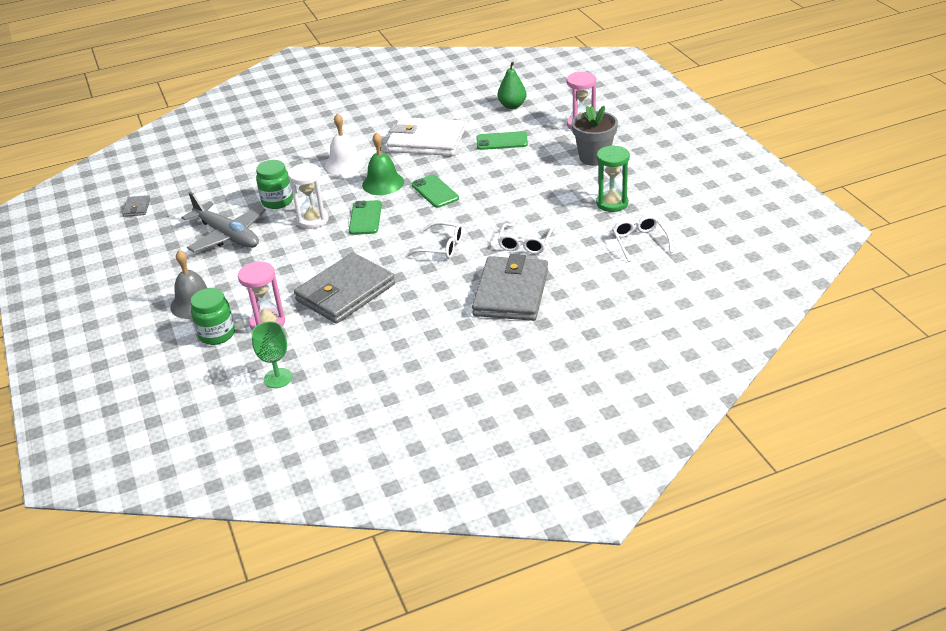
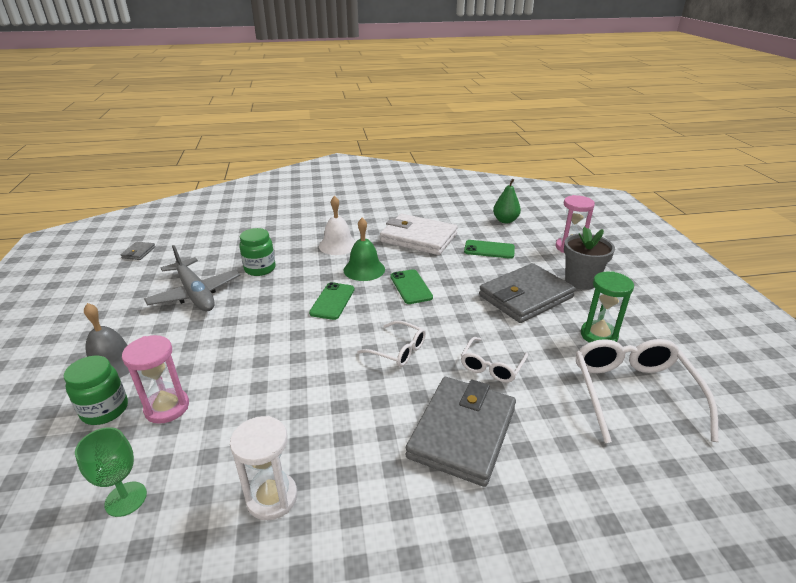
camera: 10 degrees right, 5 degrees down
white hourglass [288,163,329,229] -> white hourglass moved to [230,416,297,520]
grey wallet [294,252,395,324] -> grey wallet moved to [479,263,576,323]
white glasses [613,216,673,262] -> white glasses [576,339,719,443], size x1.81

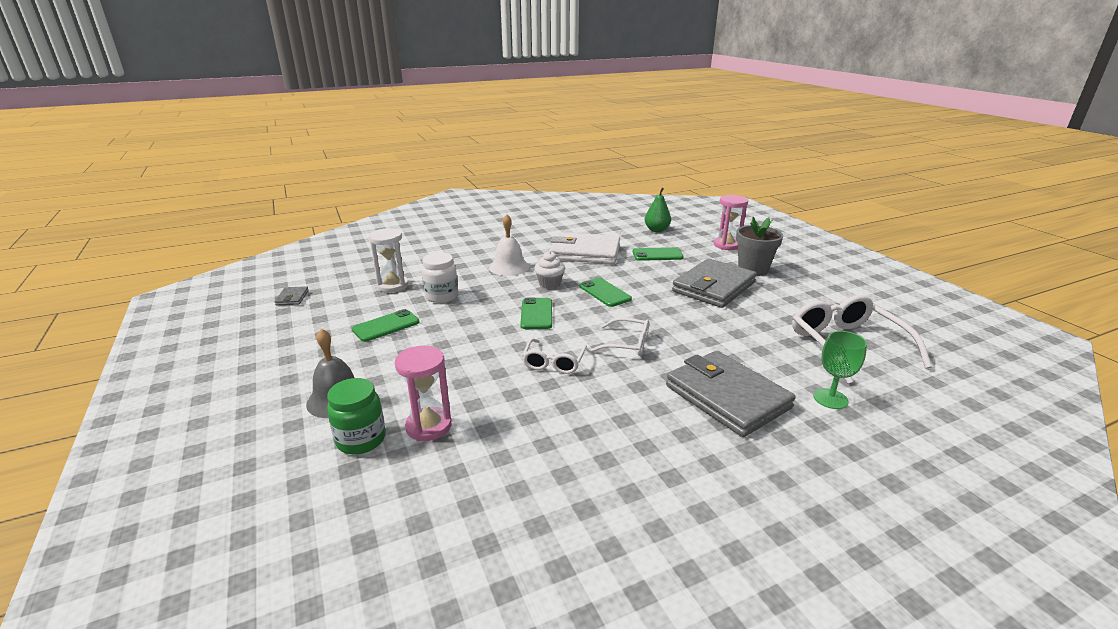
camera: 15 degrees left, 5 degrees down
green goblet [75,427,147,517] -> green goblet moved to [813,331,867,409]
grey plane [144,245,240,311] -> green phone [352,309,419,342]
white hourglass [230,416,297,520] -> white hourglass moved to [369,228,409,293]
green jar [239,228,276,276] -> white jar [422,253,458,303]
green bell [344,218,385,281] -> white cupcake [534,251,565,289]
grey wallet [406,377,516,487] -> grey wallet turned 45 degrees counterclockwise [666,351,796,437]
white glasses [461,337,528,383] -> white glasses moved to [522,338,587,374]
green hourglass [581,271,634,342] -> none

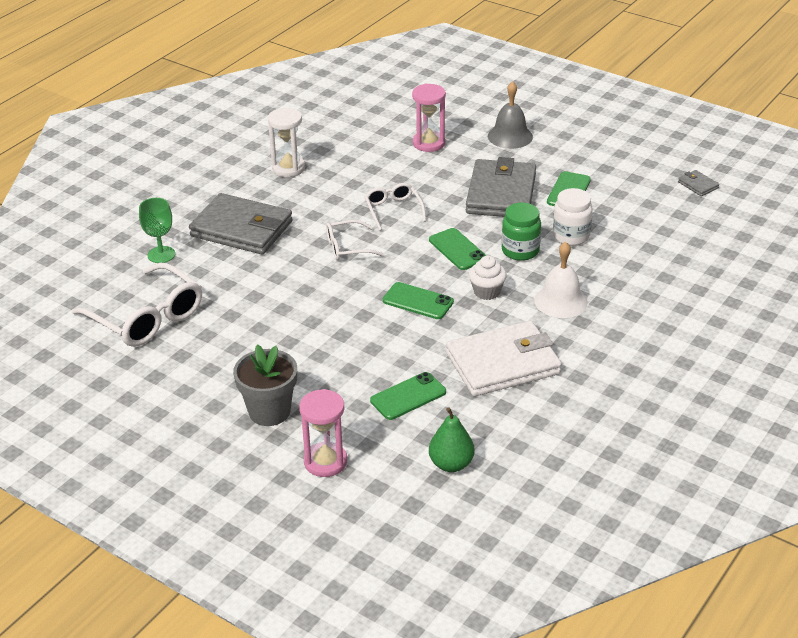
camera: 150 degrees right, 10 degrees up
green jar [327,378,386,454] -> green jar moved to [502,203,541,261]
white hourglass [369,228,409,293] -> white hourglass moved to [268,108,305,177]
grey wallet [672,258,757,308] -> grey wallet moved to [466,157,536,217]

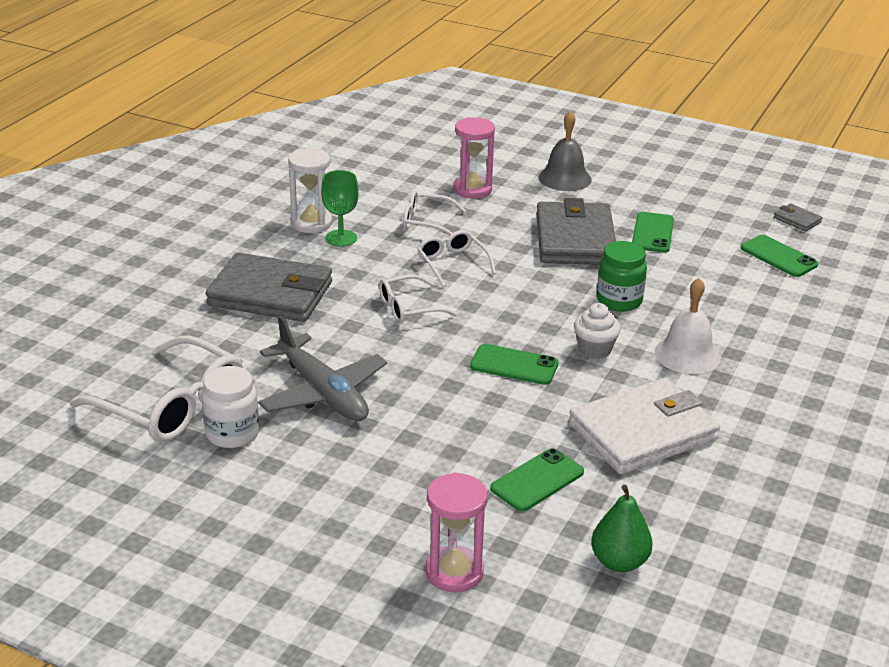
camera: 10 degrees left, 5 degrees down
green goblet [139,198,175,263] -> green goblet moved to [321,170,359,246]
grey flower pot [233,344,297,426] -> none
green phone [429,228,487,270] -> green phone moved to [741,235,818,277]
white jar [553,188,593,246] -> white jar moved to [201,366,259,448]
none -> grey plane [258,315,387,421]
none -> white glasses [403,191,466,235]

